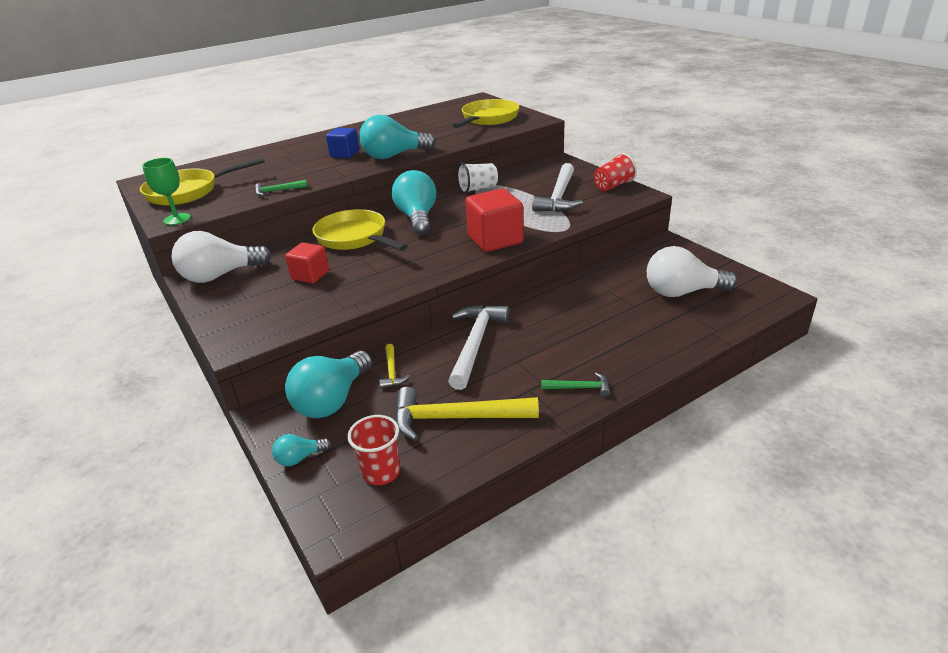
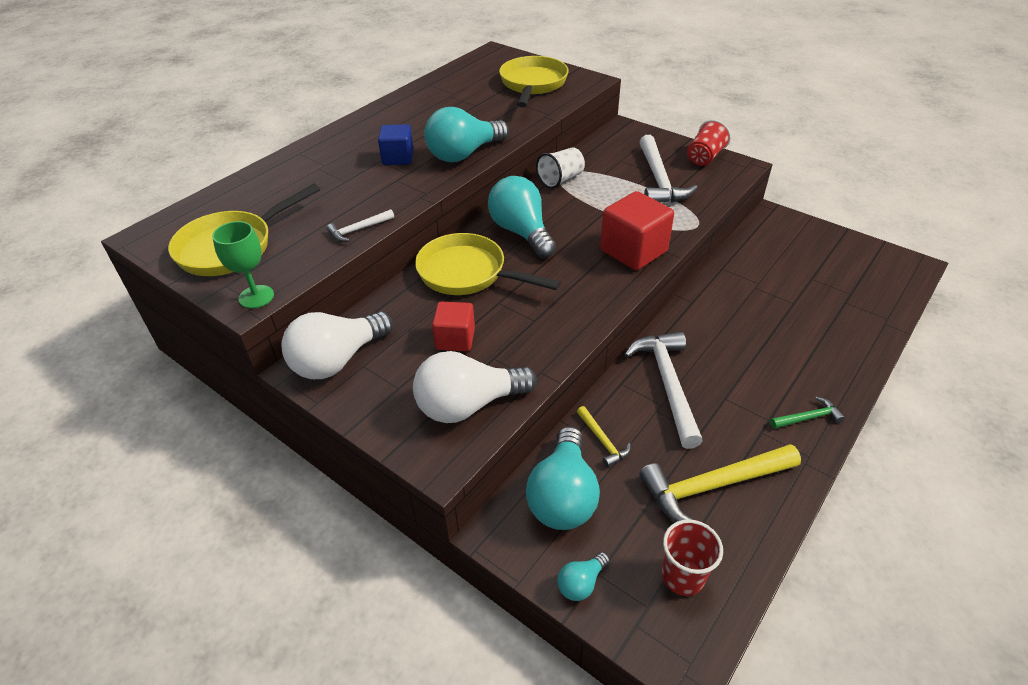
camera: 20 degrees left, 10 degrees up
green hammer [255,180,308,196] -> white hammer [327,209,394,242]
white light bulb [647,246,737,297] -> white light bulb moved to [413,351,537,423]

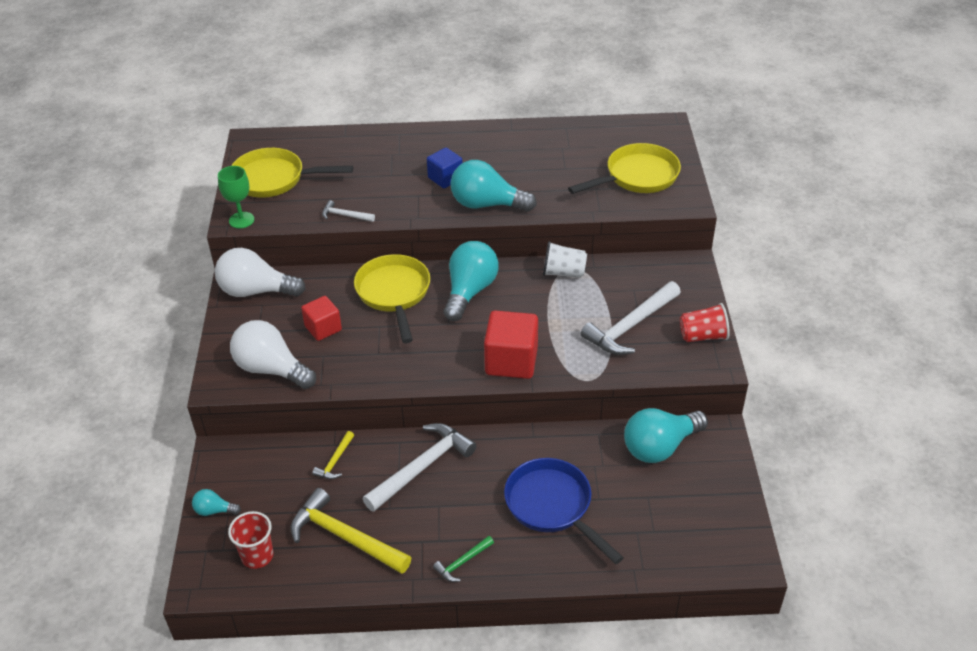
camera: 50 degrees right, 0 degrees up
turquoise light bulb [526,427,600,530] -> turquoise light bulb moved to [624,408,708,463]
green hammer [770,397,845,429] -> green hammer turned 105 degrees clockwise [433,536,494,582]
none -> blue pan [504,458,624,564]

